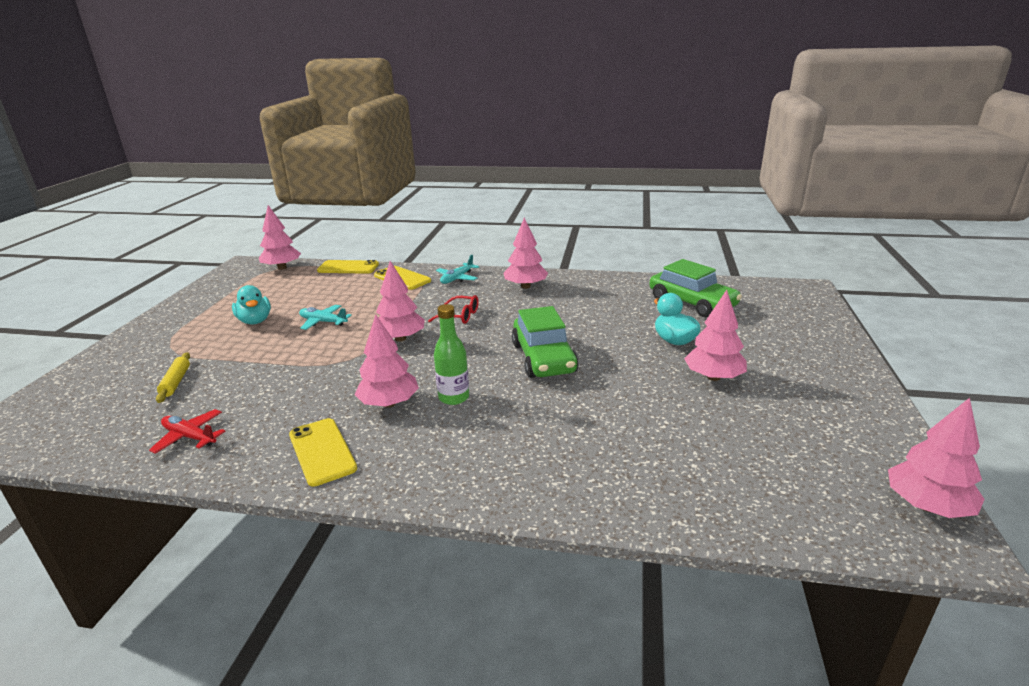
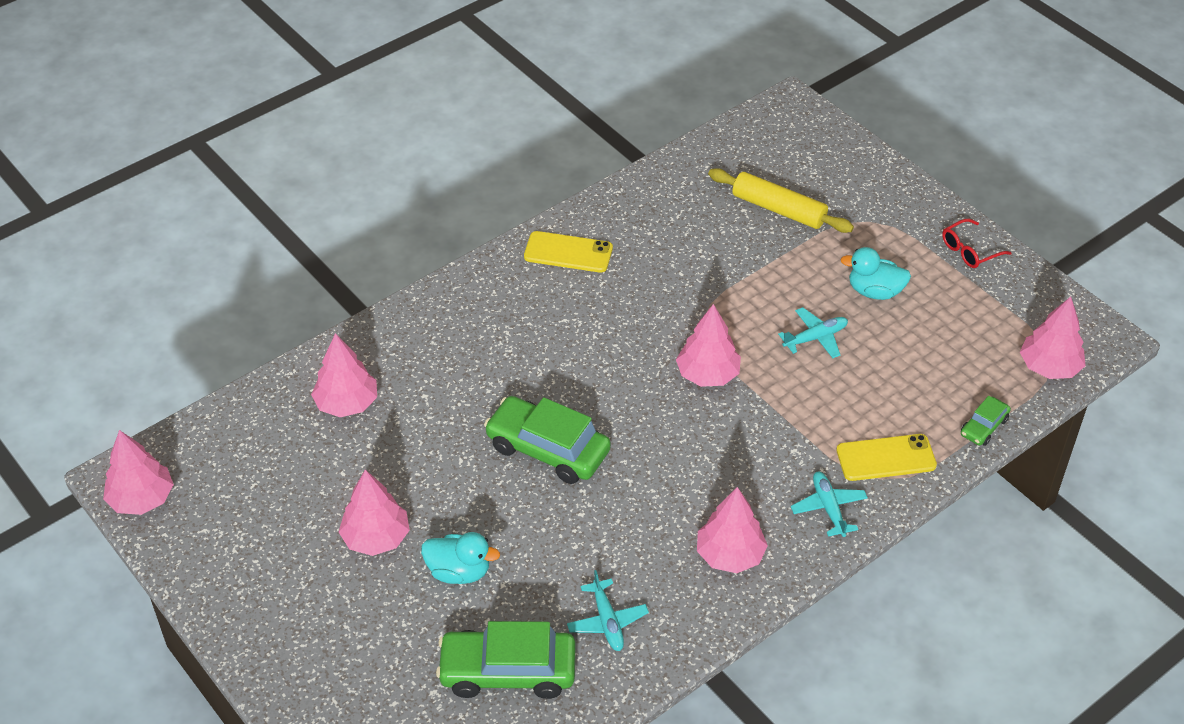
camera: 130 degrees right, 20 degrees up
red plane [149,409,226,454] -> none
yellow rolling pin [156,352,190,403] -> yellow rolling pin [708,168,854,233], size x1.70
yellow phone [317,260,379,274] -> green car [961,396,1011,446]
pink tree [354,314,419,408] -> pink tree moved to [311,333,377,417]
red glasses [428,295,479,324] -> red glasses moved to [942,219,1012,268]
green bottle [434,304,469,405] -> none
none -> turquoise plane [567,570,649,651]

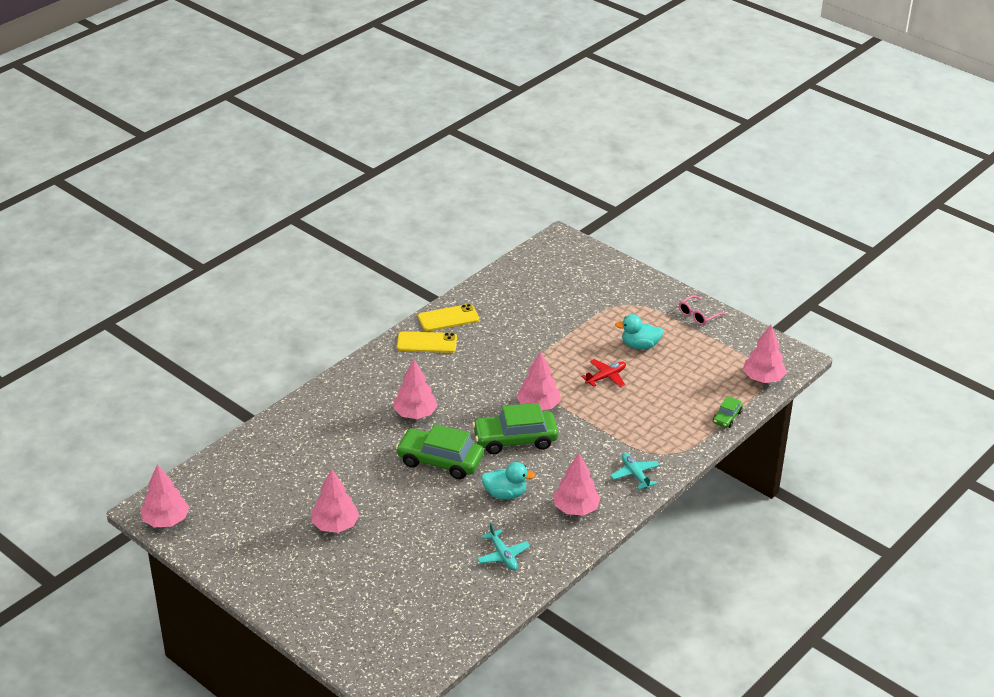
camera: 10 degrees left, 10 degrees down
pink tree [311,333,377,417] -> pink tree moved to [393,359,438,419]
turquoise duck [421,532,500,584] -> turquoise duck moved to [481,462,535,500]
green car [436,621,576,699] -> green car moved to [472,403,558,454]
yellow rolling pin [708,168,854,233] -> none
turquoise plane [778,307,848,358] -> red plane [581,359,626,387]
yellow phone [836,434,937,481] -> yellow phone moved to [418,304,479,331]
red glasses [942,219,1012,268] -> pink glasses [679,295,726,325]

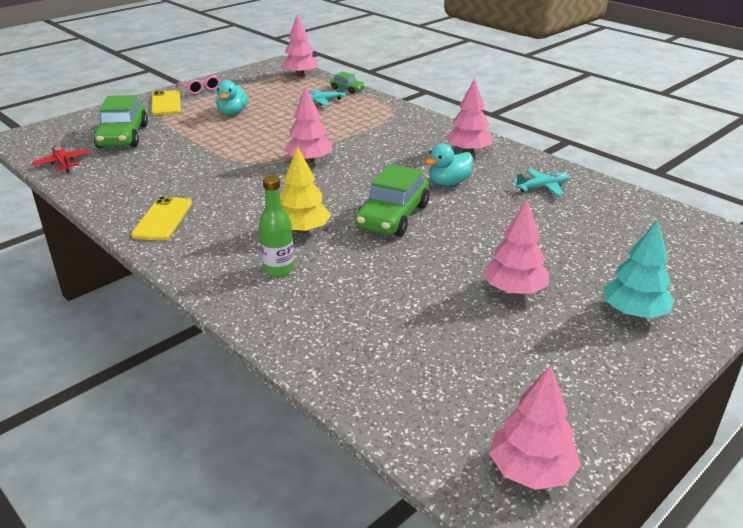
camera: 85 degrees left, 5 degrees down
pink tree [393,359,438,419] -> yellow tree [280,146,331,234]
yellow phone [418,304,479,331] -> yellow phone moved to [151,90,181,115]
green car [472,403,558,454] -> green car moved to [93,95,148,148]
turquoise duck [481,462,535,500] -> turquoise duck turned 135 degrees counterclockwise [425,144,473,186]
red plane [581,359,626,387] -> red plane moved to [32,145,90,172]
turquoise plane [610,453,660,490] -> turquoise plane moved to [299,83,346,106]
none -> green bottle [259,175,294,276]
none -> turquoise tree [603,219,674,318]

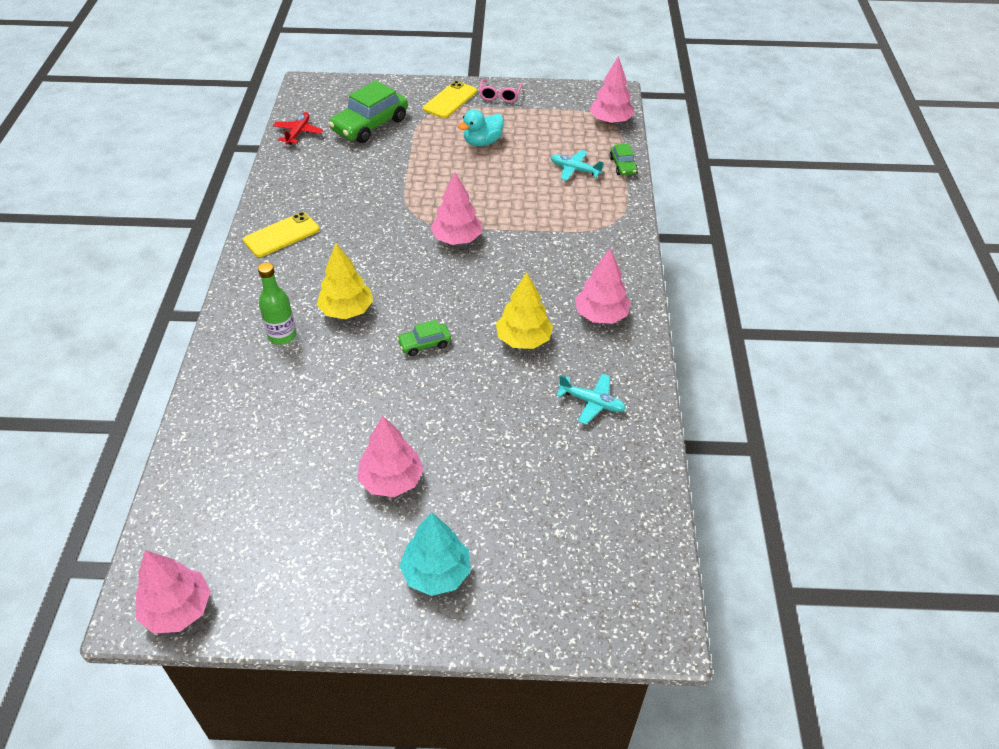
camera: 45 degrees right, 15 degrees up
green car [355,164,429,237] -> green car [397,320,451,356], size x0.50
turquoise duck [425,144,473,186] -> yellow tree [496,273,553,349]

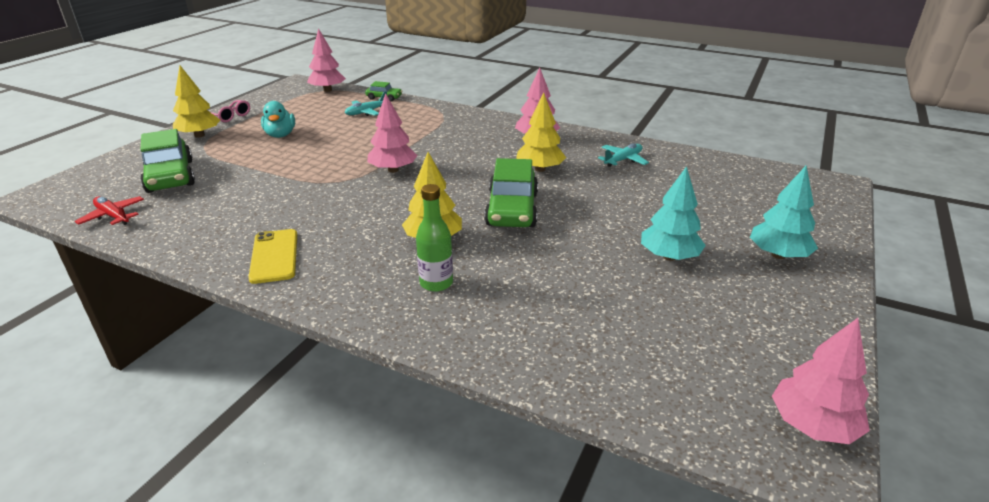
camera: 65 degrees left, 15 degrees down
pink tree [358,416,424,497] -> turquoise tree [641,166,706,261]
green car [397,320,451,356] -> green car [484,158,538,227], size x2.02
yellow phone [423,81,477,118] -> yellow tree [173,66,220,138]

